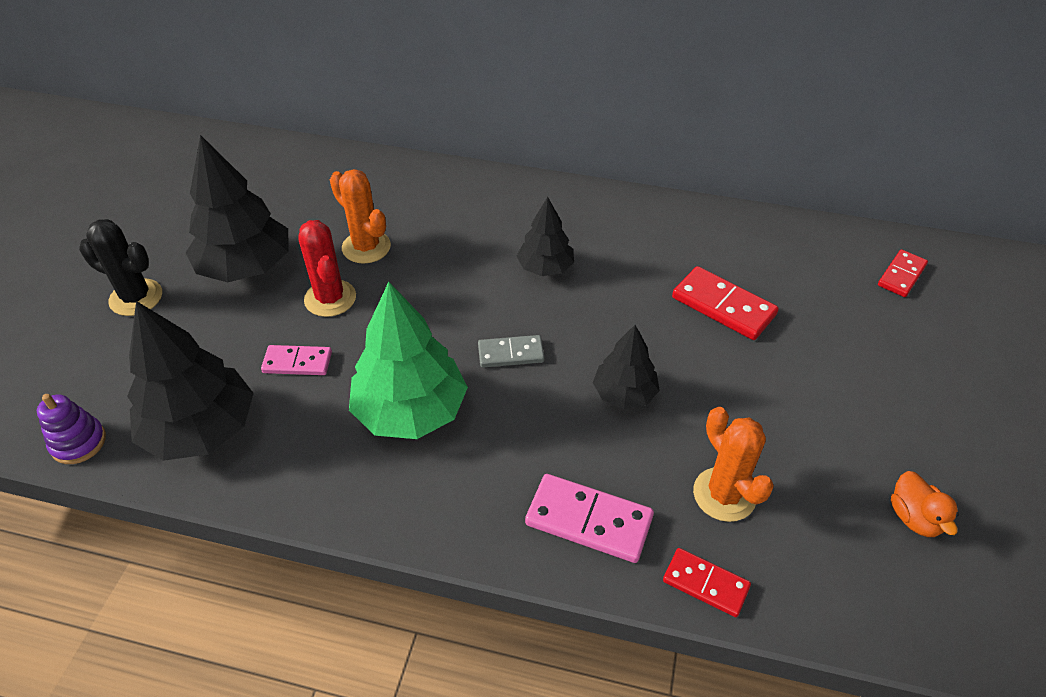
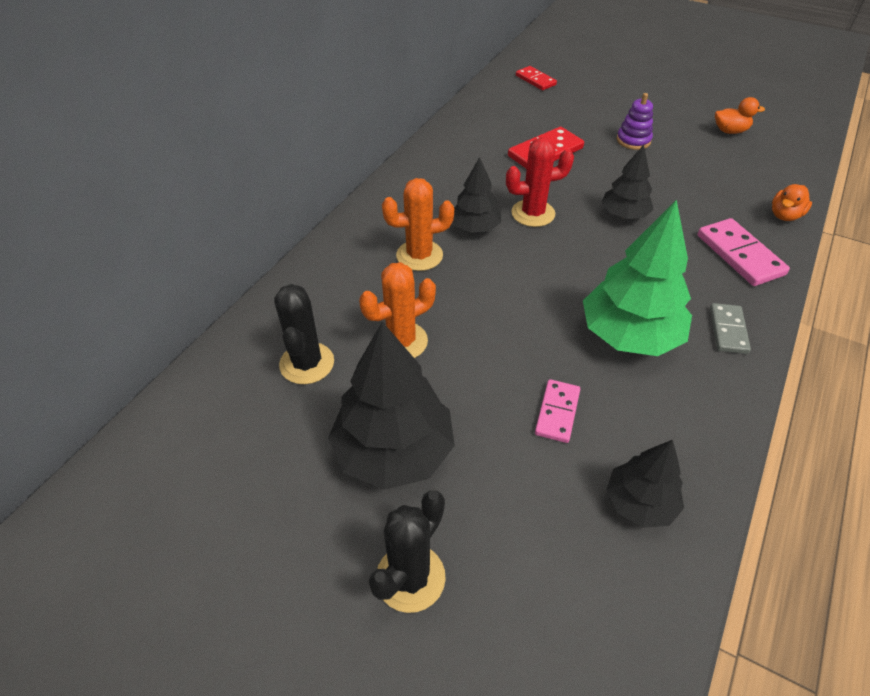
camera: 75 degrees left, 0 degrees up
purple stacking toy [37,394,106,464] -> purple stacking toy moved to [617,93,653,150]
black tree [127,301,253,461] -> black tree [606,440,684,528], size x0.58
red cactus [298,220,356,317] -> red cactus moved to [506,137,574,227]
grey domino [478,335,544,368] -> grey domino moved to [710,303,751,354]
pink domino [525,474,654,563] -> pink domino turned 60 degrees counterclockwise [698,218,790,286]
red domino [663,548,751,617] -> orange duck [772,184,812,221]
orange cactus [693,407,774,522] -> orange cactus moved to [382,178,454,271]
none -> black cactus [274,284,334,384]

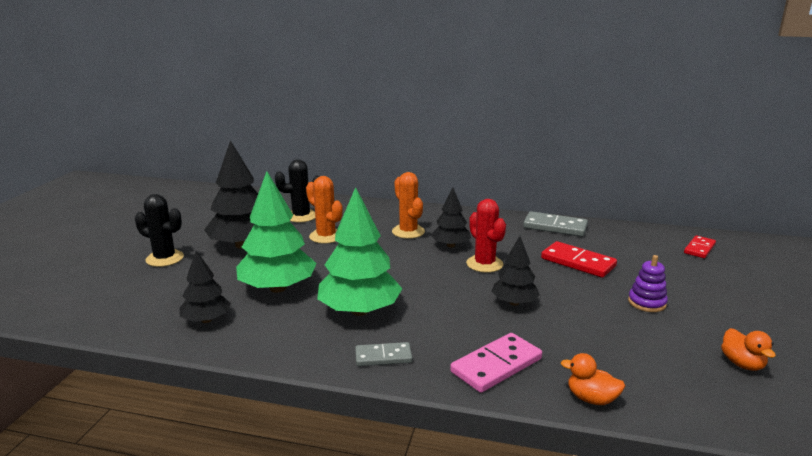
camera: 75 degrees right, 25 degrees down
pink domino [535,379,580,443] -> green tree [236,171,317,293]
none -> grey domino [523,211,588,237]

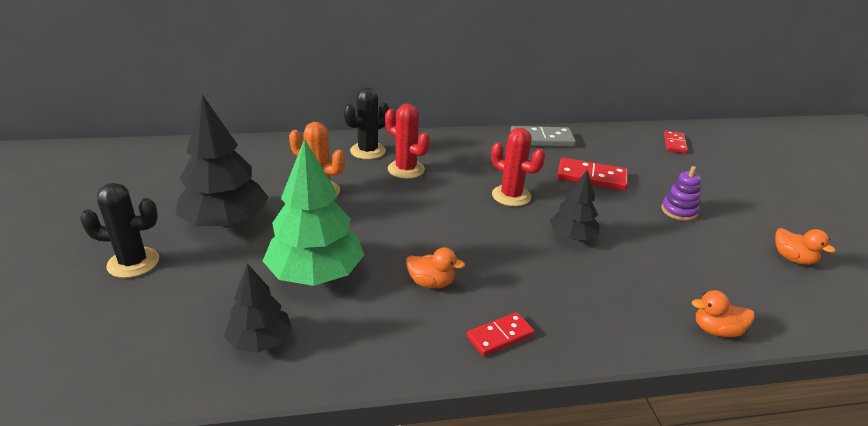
camera: 25 degrees left, 10 degrees up
black cactus [275,159,320,222] -> black cactus moved to [344,87,389,159]
green tree [317,187,402,316] -> orange duck [406,247,465,289]
grey domino [355,342,412,366] -> red domino [467,312,535,356]
orange cactus [392,172,425,239] -> red cactus [385,103,430,179]
black tree [431,188,471,248] -> none
pink domino [450,333,542,393] -> none

